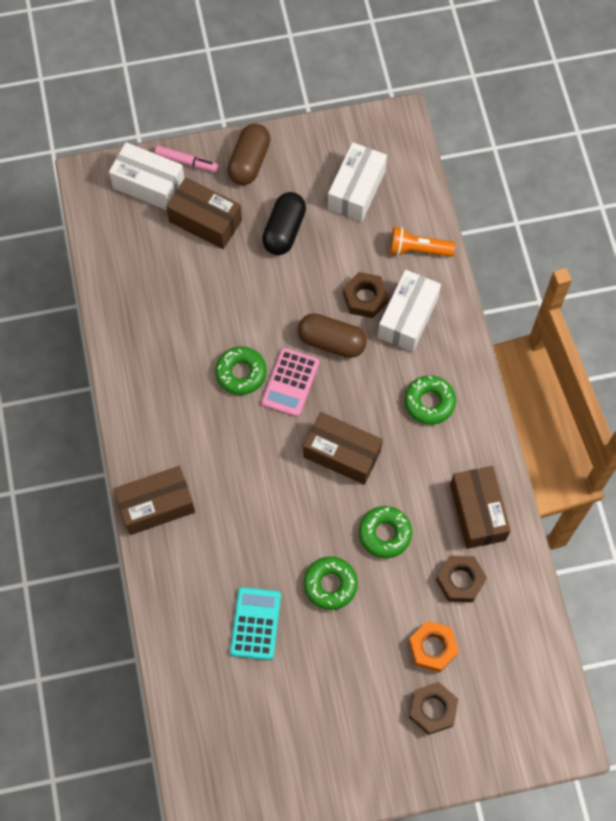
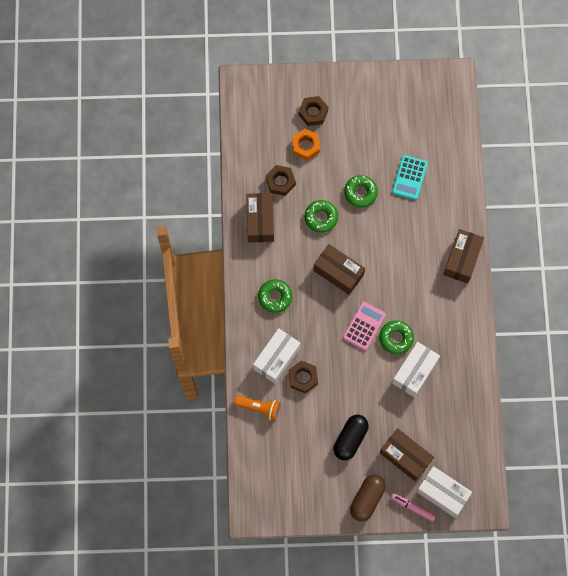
camera: 170 degrees left, 5 degrees up
brown box [114,466,195,535] -> brown box turned 60 degrees counterclockwise [443,229,484,283]
brown capsule [298,313,367,358] -> none
white box [328,142,387,222] -> white box moved to [392,342,440,398]

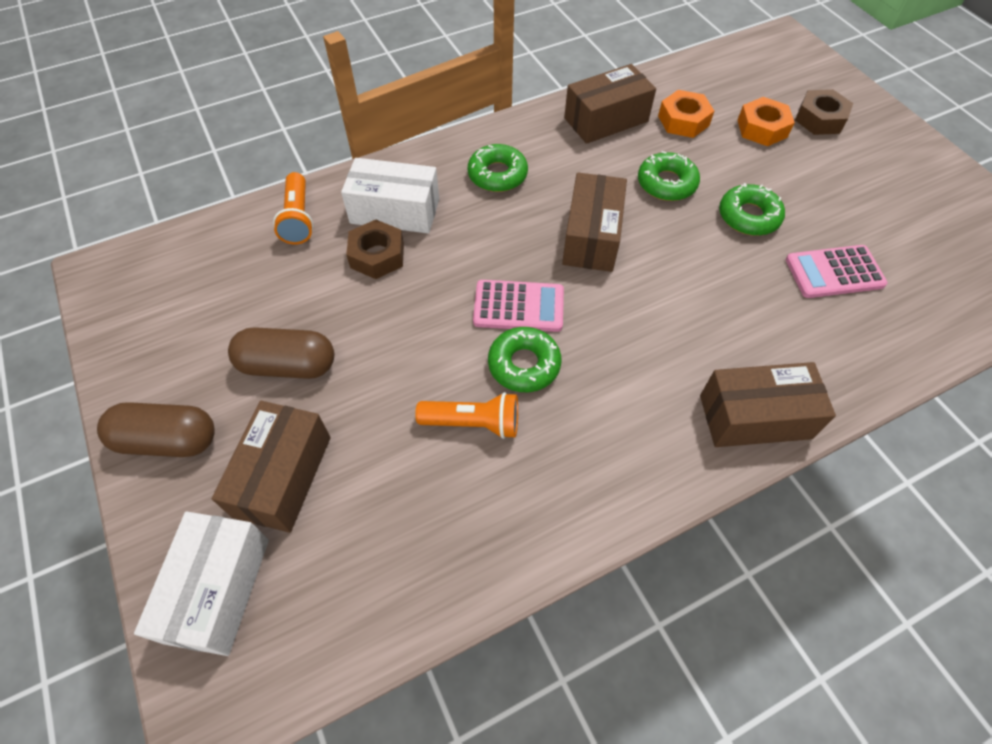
camera: 65 degrees right, 15 degrees down
brown nut [266,165,296,196] -> orange nut [658,90,714,138]
black capsule [334,415,369,460] -> brown capsule [228,327,334,379]
pink marker [391,493,436,522] -> none
turquoise calculator [392,155,428,200] -> pink calculator [786,245,888,298]
white box [392,342,440,398] -> orange flashlight [415,392,518,439]

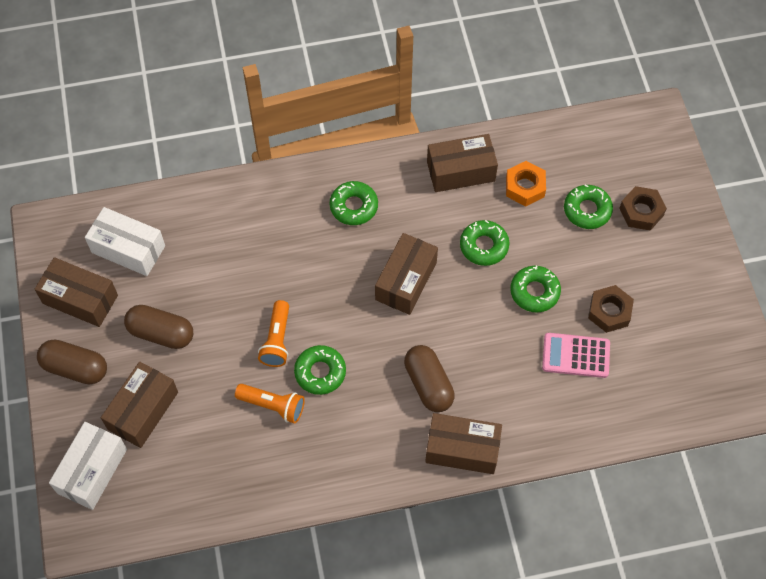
camera: 15 degrees right, 5 degrees up
orange flashlight [273,172,314,244] -> orange flashlight moved to [258,300,289,367]
white box [341,158,439,234] -> white box moved to [85,207,165,276]
brown nut [346,220,404,279] -> brown nut moved to [588,285,634,333]
pink calculator [473,280,564,332] -> none
orange nut [738,97,795,146] -> green donut [564,185,613,229]
none -> brown box [34,257,118,327]
none -> brown capsule [404,345,455,412]

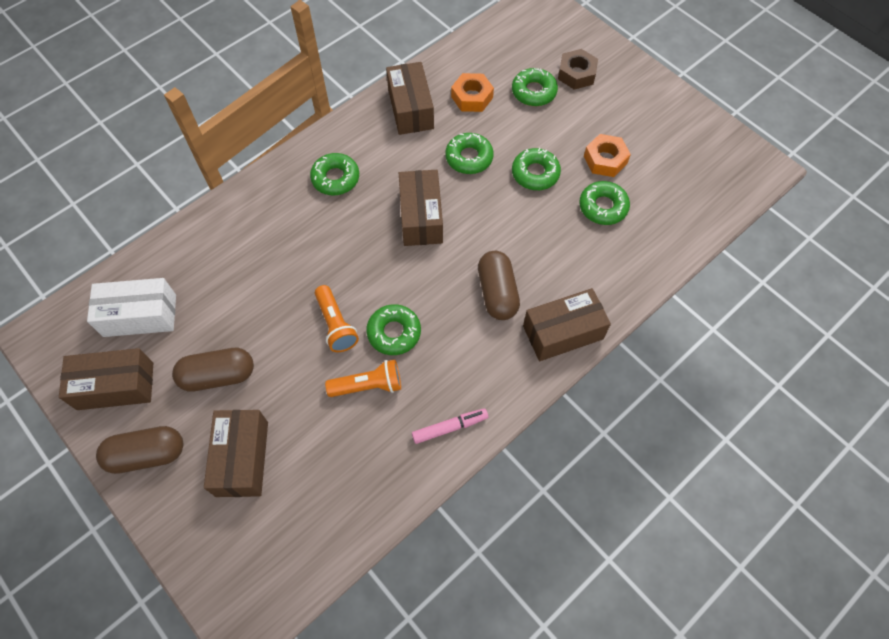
camera: 30 degrees left, 0 degrees up
white box [49,422,127,510] -> none
brown capsule [404,345,455,412] -> brown capsule turned 45 degrees clockwise [478,251,520,320]
brown box [427,134,498,192] -> brown box turned 60 degrees counterclockwise [386,62,434,135]
pink calculator [542,333,610,378] -> green donut [579,181,630,225]
brown nut [588,285,634,333] -> orange nut [584,134,631,177]
none -> pink marker [412,409,488,444]

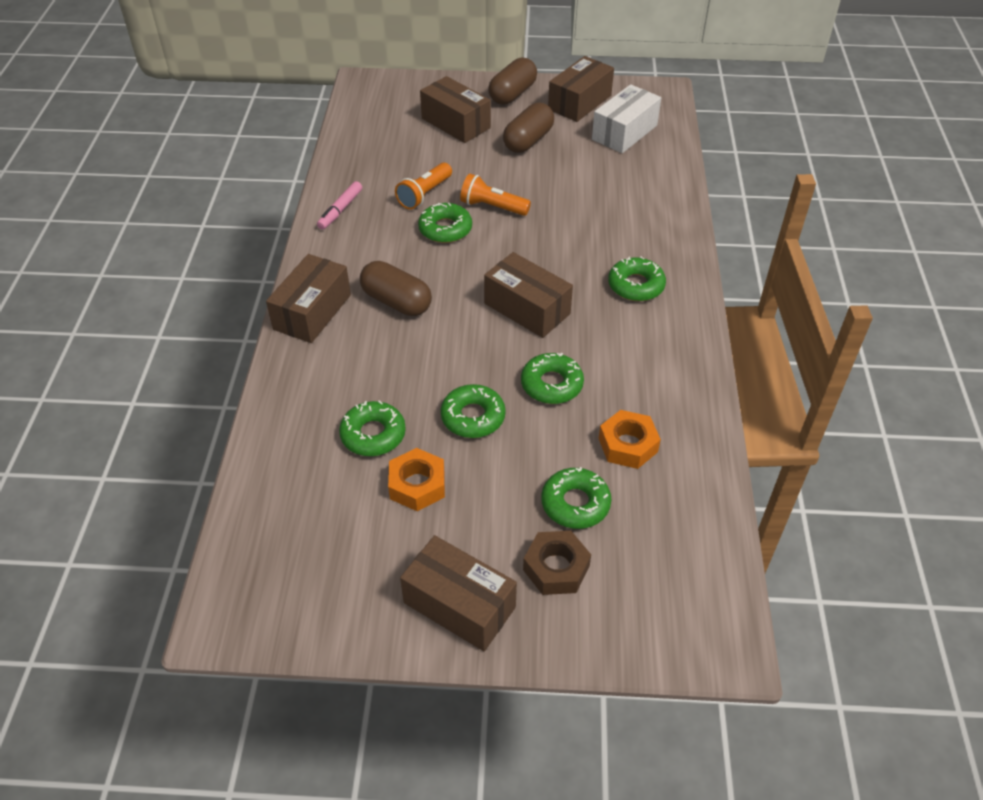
camera: 135 degrees right, 15 degrees down
brown box [386,62,434,135] -> brown box moved to [400,535,517,651]

